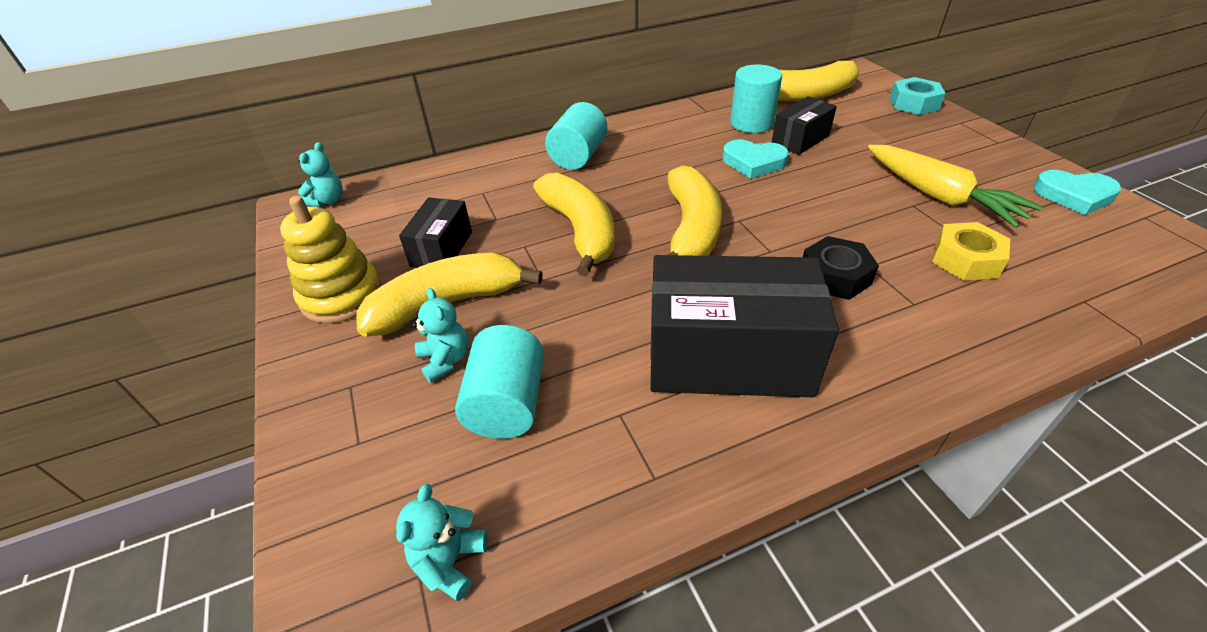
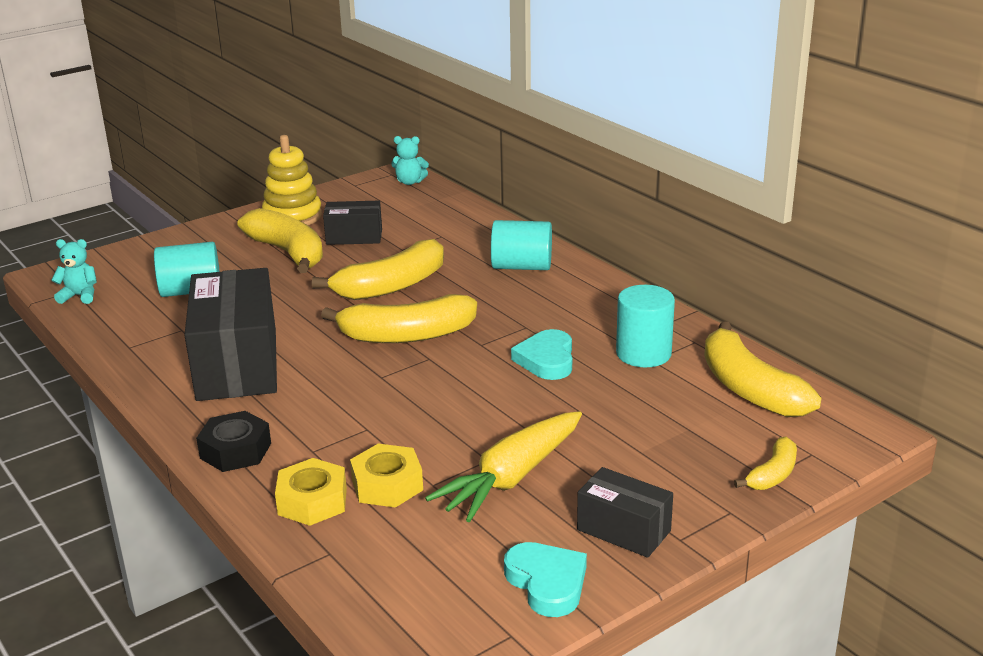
camera: 75 degrees right, 15 degrees down
turquoise teddy bear [412,288,468,383] -> none
black box [772,96,837,155] -> black box moved to [577,467,673,558]
black nut [803,236,879,300] -> black nut moved to [196,411,271,472]
turquoise nut [890,77,946,115] -> yellow banana [734,436,797,490]
turquoise heart [1033,170,1121,215] -> turquoise heart turned 150 degrees clockwise [504,542,587,617]
none -> yellow nut [275,458,347,526]

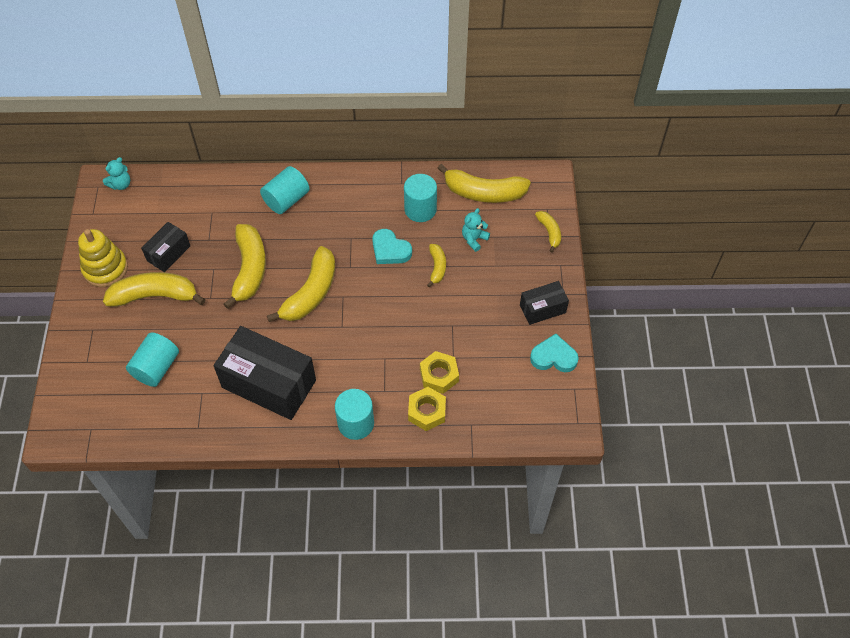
camera: 55 degrees left, 30 degrees up
turquoise teddy bear [51,239,97,304] -> turquoise teddy bear moved to [462,208,490,252]
black nut [196,411,271,472] -> turquoise cylinder [335,389,374,440]
yellow carrot [425,411,582,522] -> none
none -> yellow banana [427,244,446,287]

